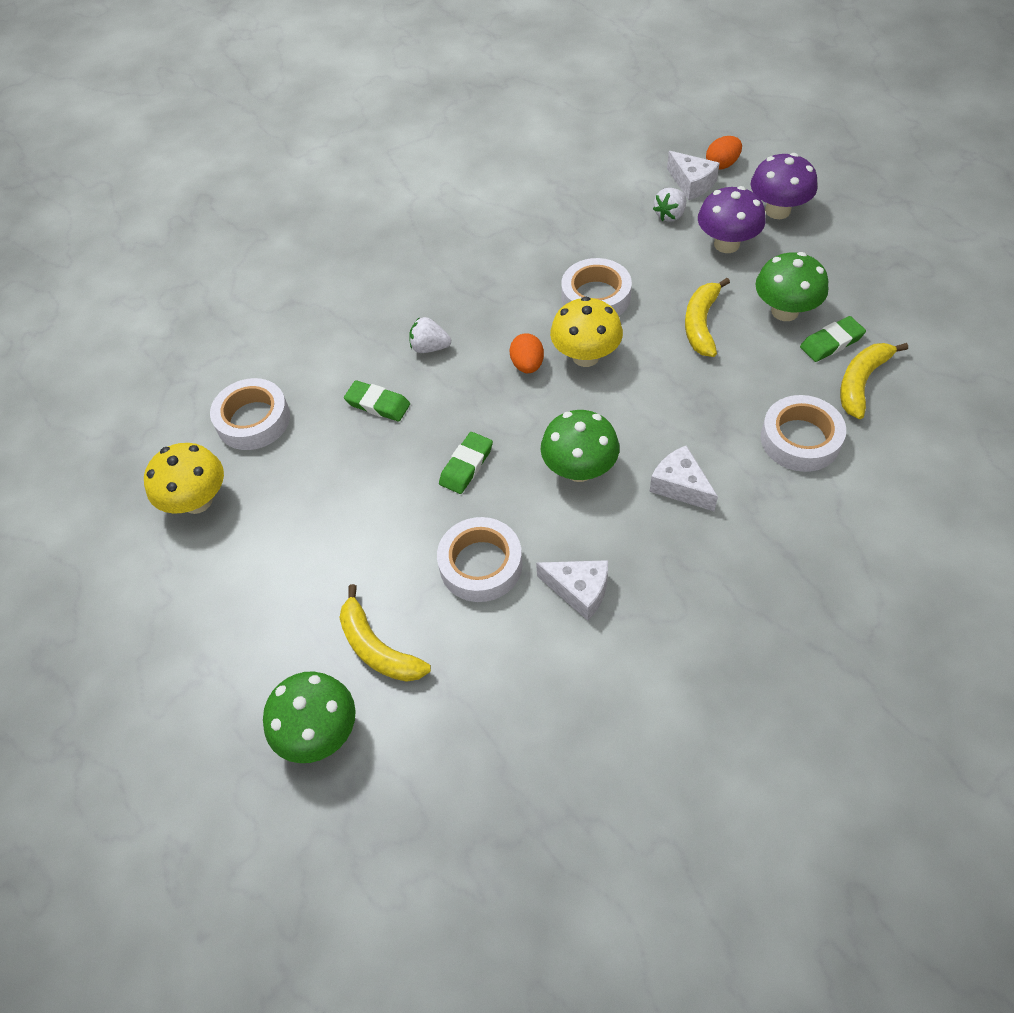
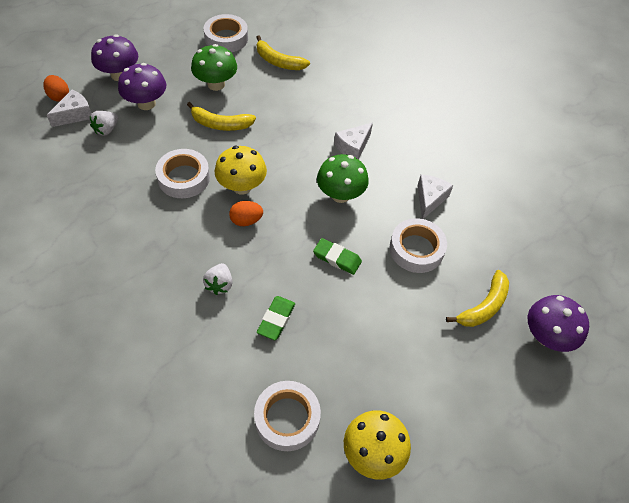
camera: 100 degrees left, 0 degrees up
green mushroom [263,671,356,763] -> purple mushroom [528,295,589,352]
white strawberry [653,188,686,222] -> white strawberry turned 90 degrees clockwise [90,111,118,135]
white tape [761,395,846,472] -> white tape moved to [204,14,248,52]
green eraser [800,316,866,362] -> none

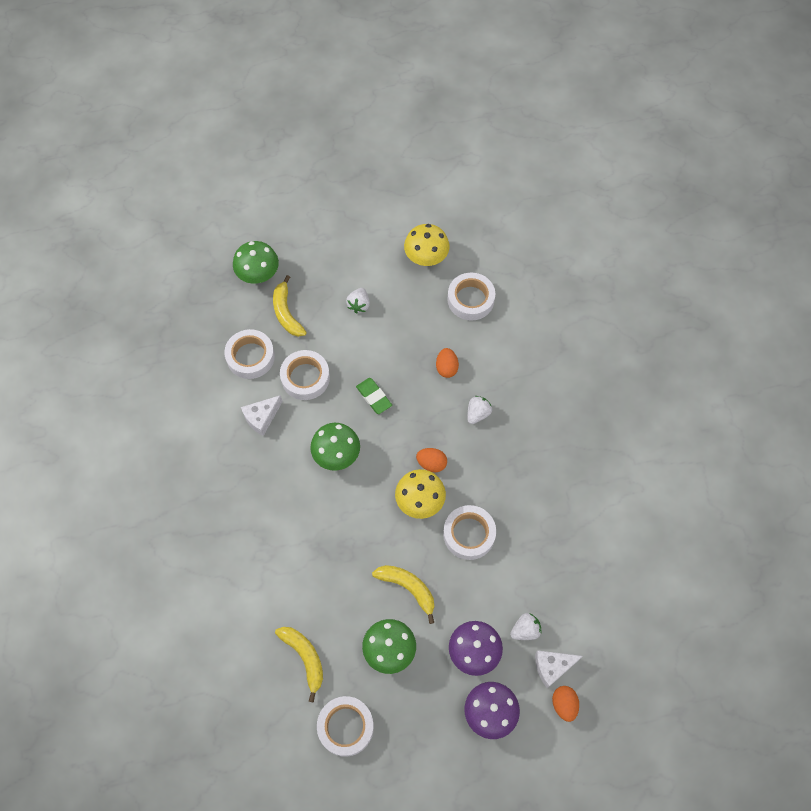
camera: 150 degrees left, 10 degrees up
green eraser [257,296,295,340] -> orange egg [436,348,459,378]
white cheese [334,123,373,160] -> none
yellow banana [446,270,509,327] -> yellow banana turned 90 degrees counterclockwise [273,275,307,337]
purple mushroom [528,295,589,352] -> green mushroom [233,241,279,284]
none -> white tape [224,329,275,379]
none -> white strawberry [346,288,370,314]

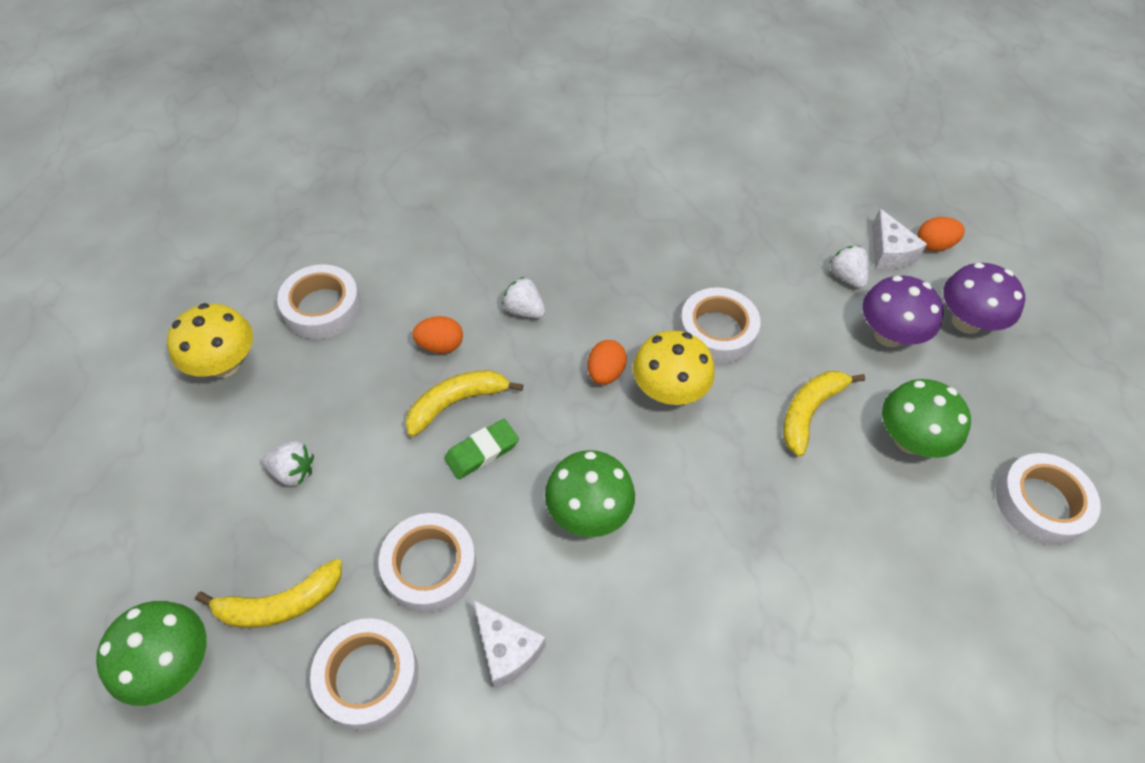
camera: 90 degrees left, 10 degrees down
yellow banana [275,627,323,702] -> yellow banana moved to [406,370,523,437]

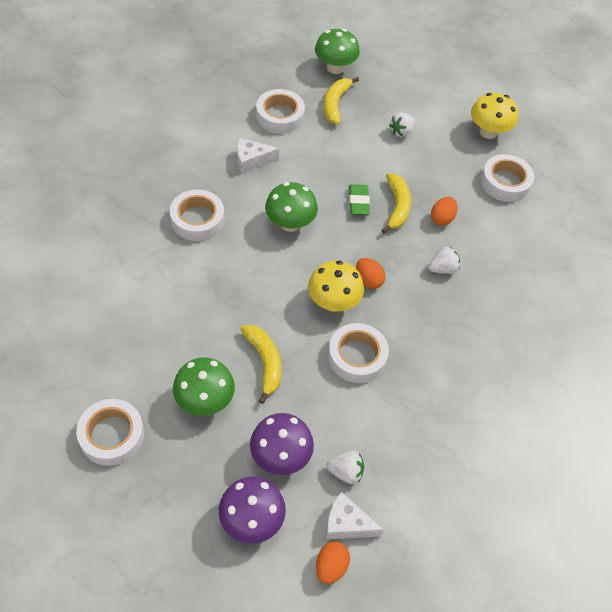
camera: 120 degrees right, 0 degrees up
white tape [378,513,477,613] -> white tape moved to [170,189,224,241]

